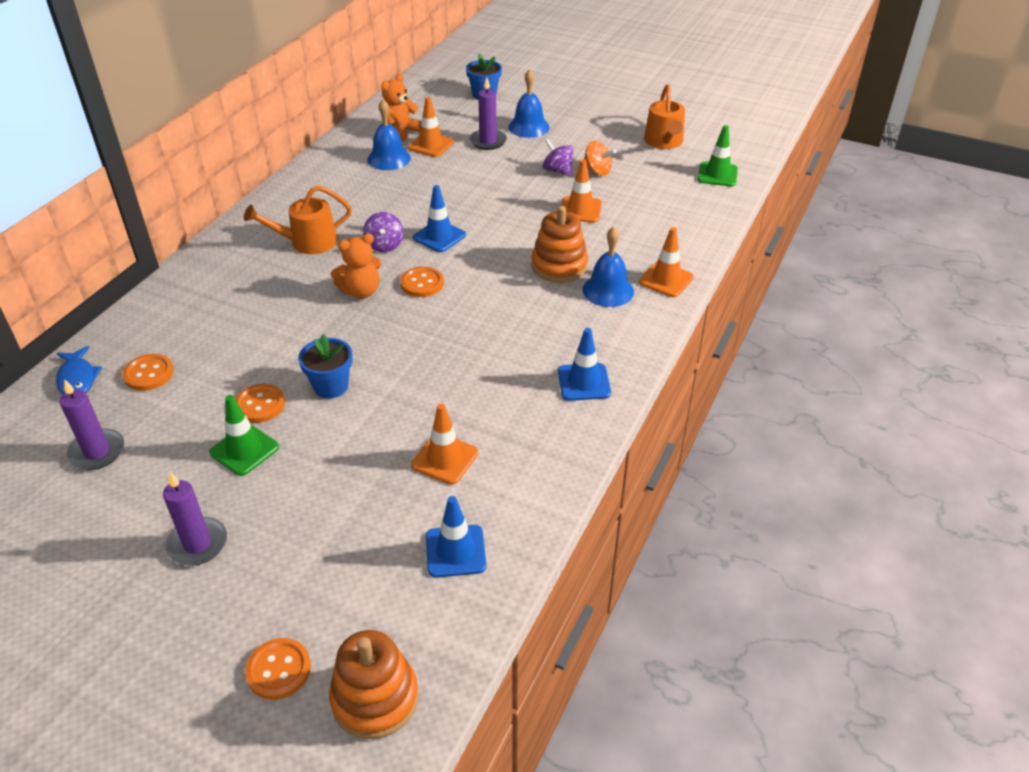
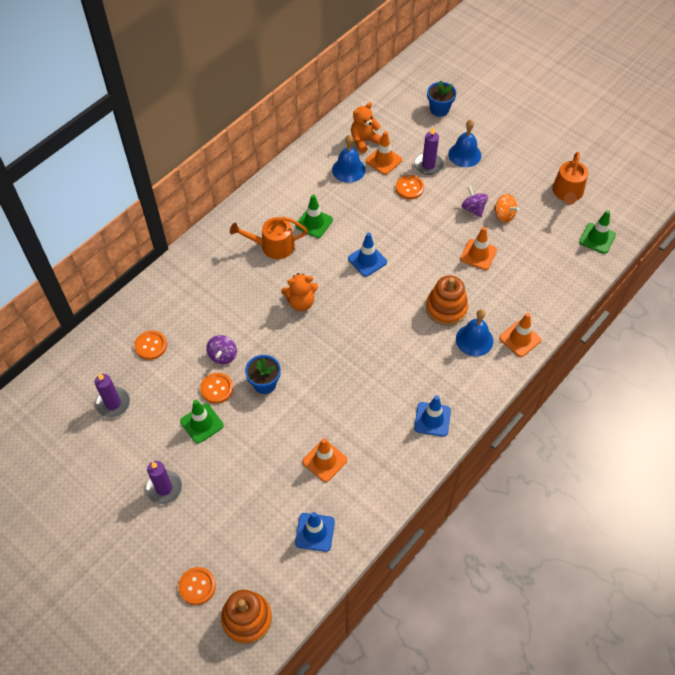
camera: 15 degrees right, 15 degrees up
blue fish [56,346,102,394] -> none
purple spinning top [363,212,404,252] -> purple spinning top moved to [206,335,237,364]
orange button [400,266,444,297] -> orange button moved to [396,175,424,199]
none -> green traffic cone [296,194,333,238]

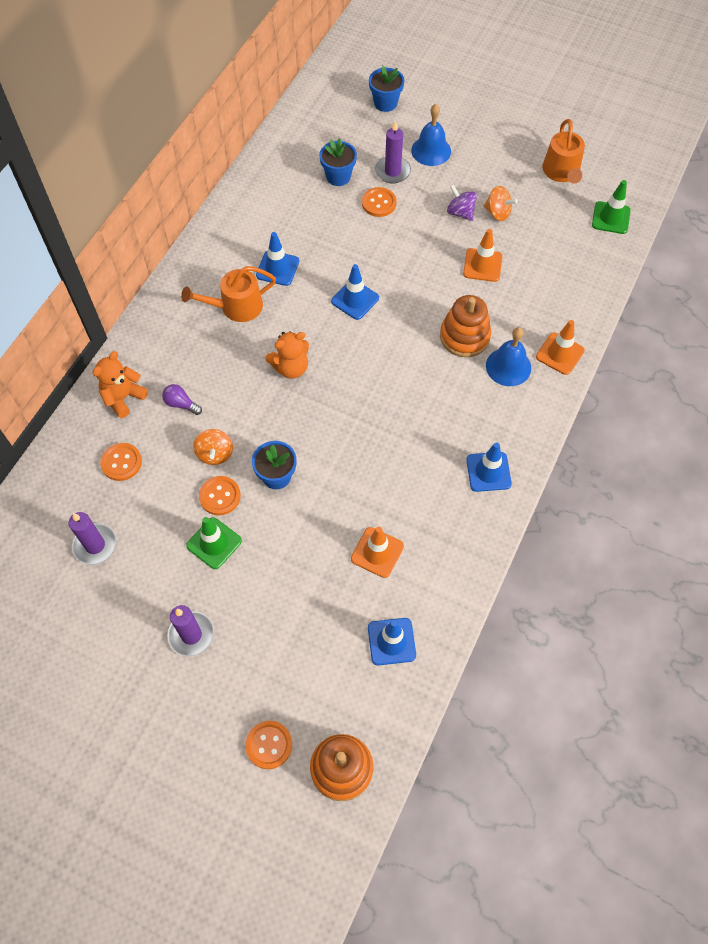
camera: 15 degrees left, 5 degrees up
purple spinning top [206,335,237,364] -> orange spinning top [193,429,233,465]
green traffic cone [296,194,333,238] -> blue traffic cone [256,232,299,286]
blue bell [332,135,365,183] -> none
orange teddy bear [351,102,382,153] -> orange teddy bear moved to [93,351,148,418]
orange traffic cone [366,131,402,175] -> blue flower pot [319,138,357,186]
none -> purple light bulb [162,384,202,415]

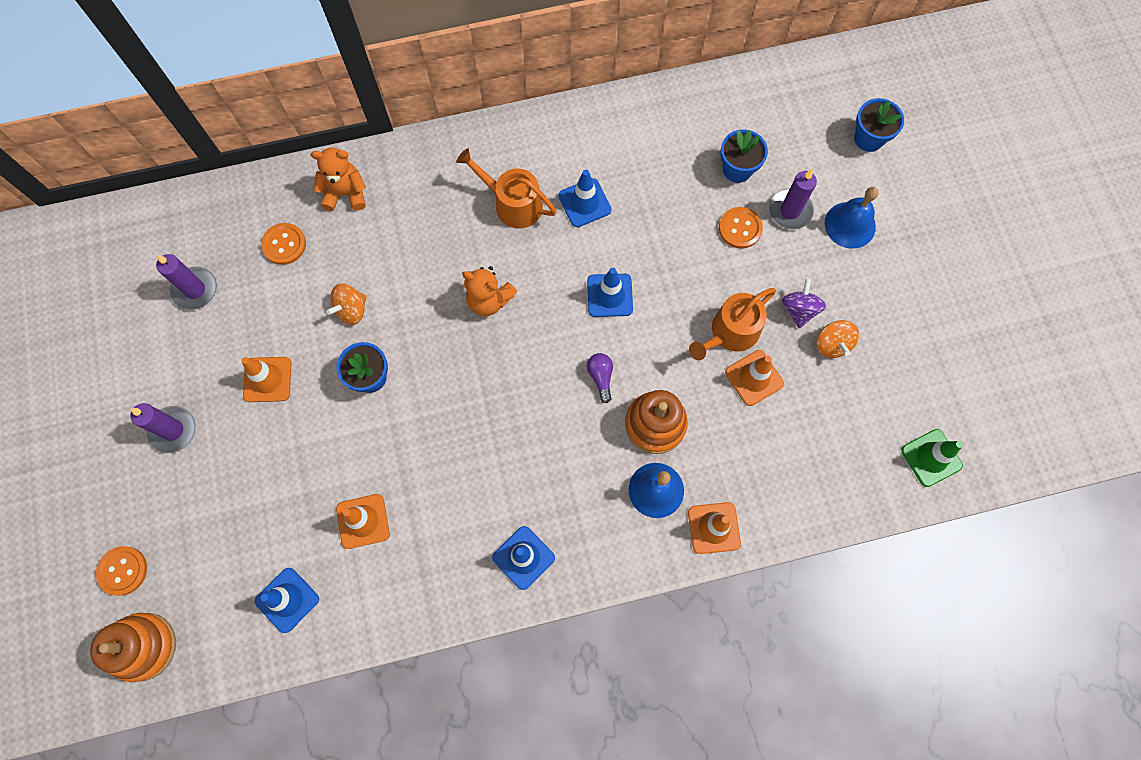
camera: 50 degrees right, 10 degrees up
purple light bulb [162,384,202,415] -> purple light bulb moved to [587,353,613,403]
green traffic cone [186,517,242,569] -> orange traffic cone [241,357,292,402]
orange button [199,476,241,515] -> none
orange watering can [542,119,585,184] -> orange watering can moved to [689,288,776,360]

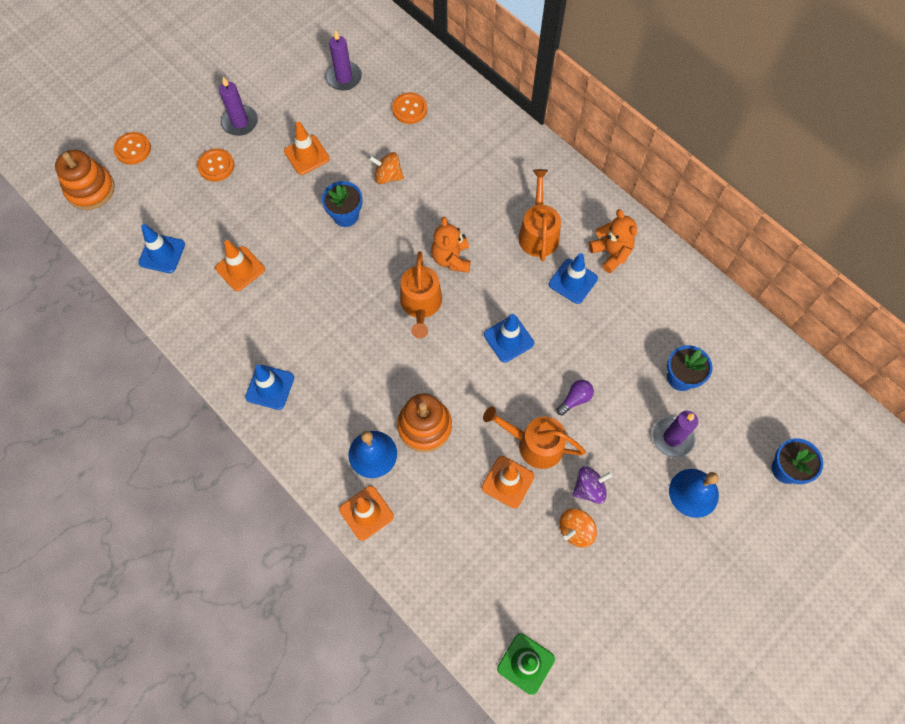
camera: 60 degrees right, 5 degrees down
orange teddy bear [311,147,366,211] -> orange teddy bear moved to [589,209,637,273]
purple light bulb [587,353,613,403] -> purple light bulb moved to [556,380,594,416]
orange button [719,207,763,249] -> orange button moved to [197,149,235,182]
none -> orange watering can [400,251,442,338]

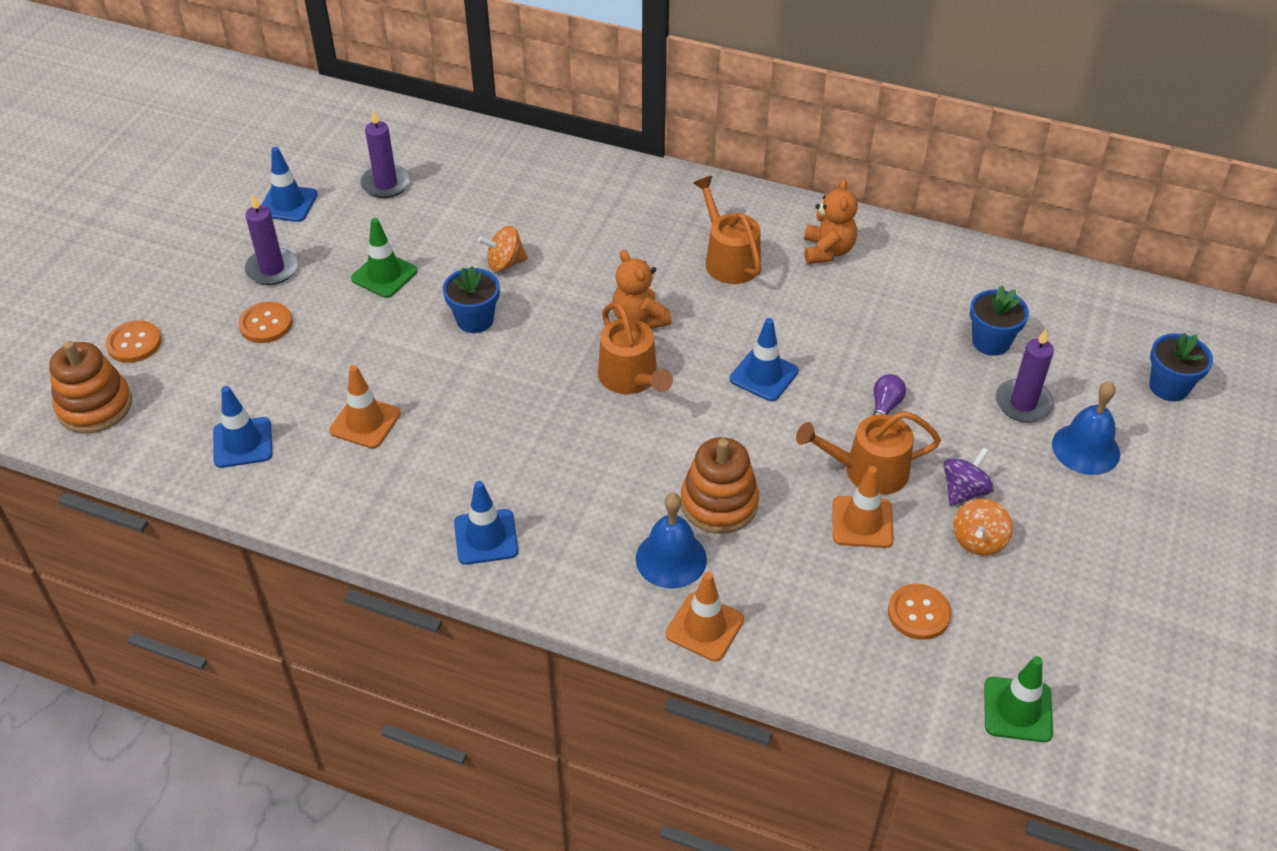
camera: 25 degrees left, 20 degrees down
orange traffic cone [284,121,330,175] -> green traffic cone [351,218,418,298]
orange button [392,92,427,124] -> orange button moved to [888,584,951,640]
blue traffic cone [549,253,598,304] -> blue traffic cone moved to [262,147,318,222]
orange teddy bear [589,209,637,273] -> orange teddy bear turned 60 degrees clockwise [804,178,858,264]

